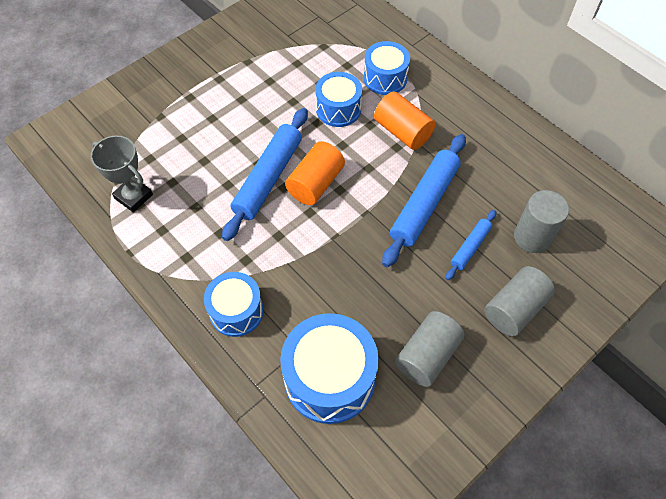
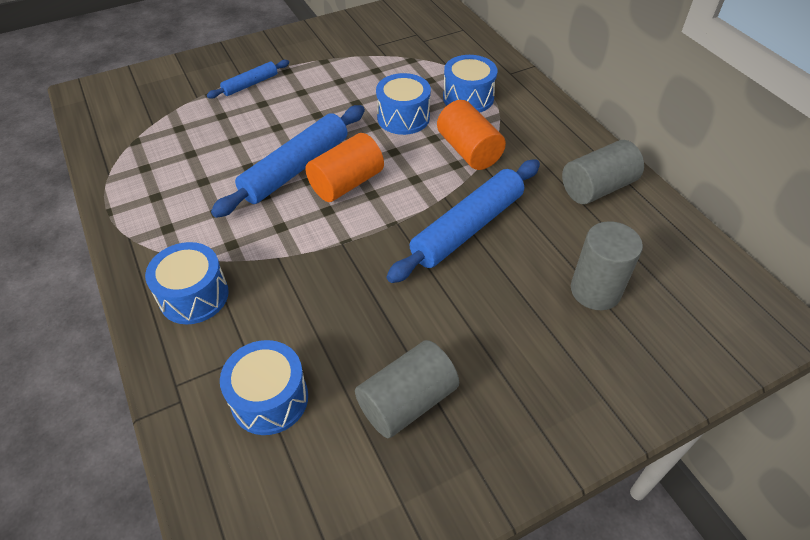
camera: 15 degrees right, 10 degrees down
grey trophy [91,136,153,213] -> none
blue drum [280,313,379,424] -> blue drum [220,340,308,435], size x0.63
blue rolling pin [446,210,496,280] -> blue rolling pin moved to [207,60,289,99]
grey cylinder [484,266,555,336] -> grey cylinder moved to [562,140,644,204]

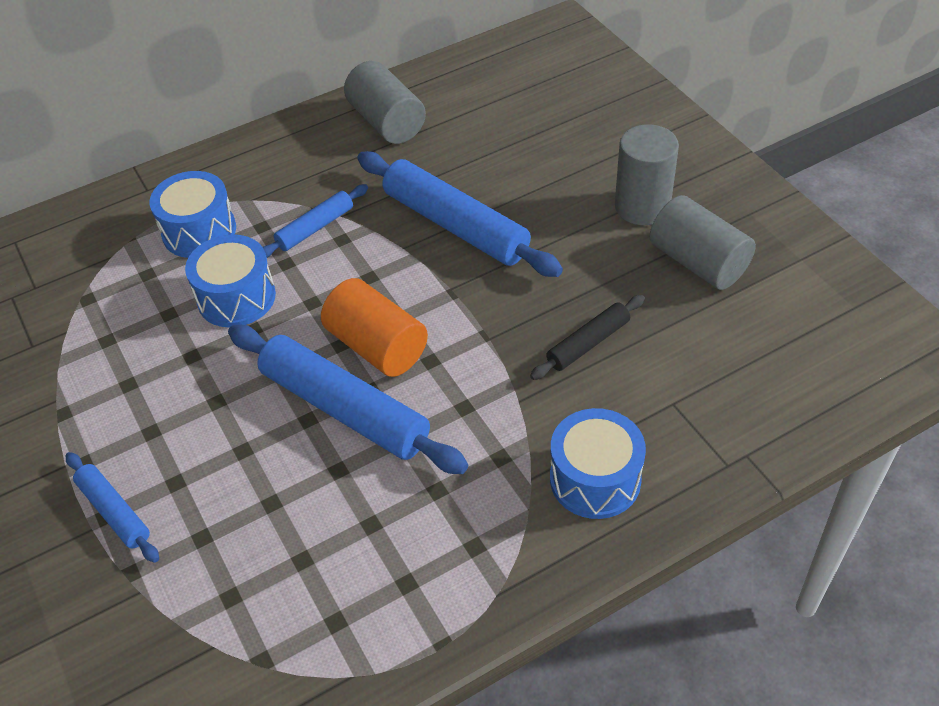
camera: 90 degrees left, 0 degrees up
blue drum [220,340,308,435] -> none
orange cylinder [437,100,506,170] -> blue rolling pin [263,184,368,258]
grey cylinder [571,221,643,310] -> grey cylinder moved to [615,124,679,225]
none -> black rolling pin [530,295,645,380]

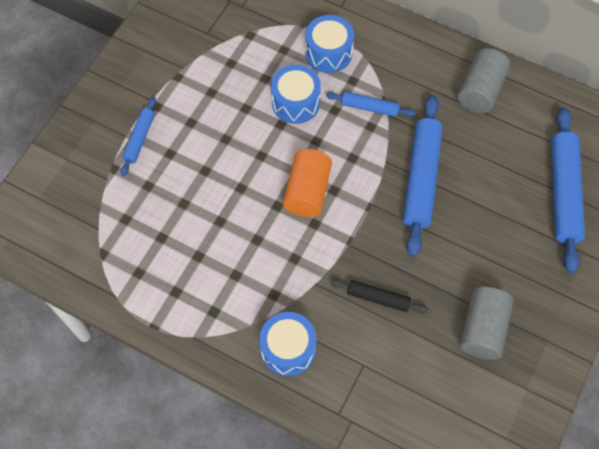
camera: 55 degrees right, 15 degrees up
blue rolling pin [228,325,468,474] -> blue rolling pin moved to [551,107,585,273]
grey cylinder [615,124,679,225] -> none

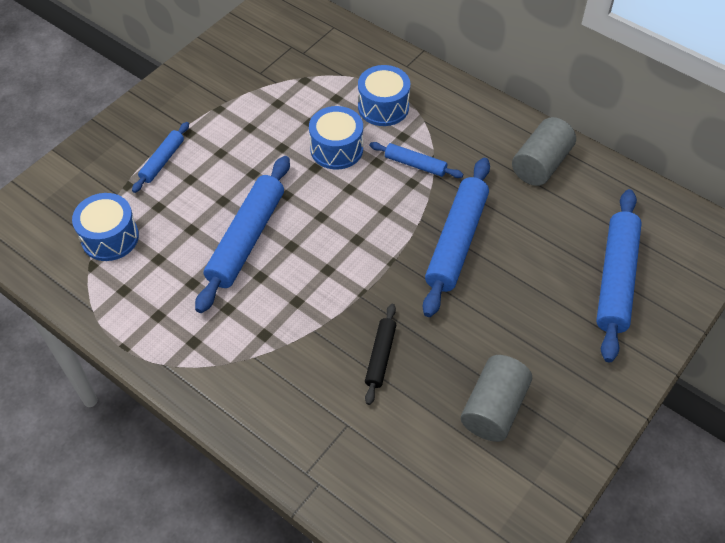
camera: 10 degrees right, 10 degrees down
blue drum [259,312,316,376] -> blue drum moved to [72,193,139,261]
orange cylinder [283,149,332,217] -> none
black rolling pin [331,279,428,313] -> black rolling pin turned 75 degrees clockwise [365,304,396,405]
none -> blue rolling pin [195,156,290,313]

